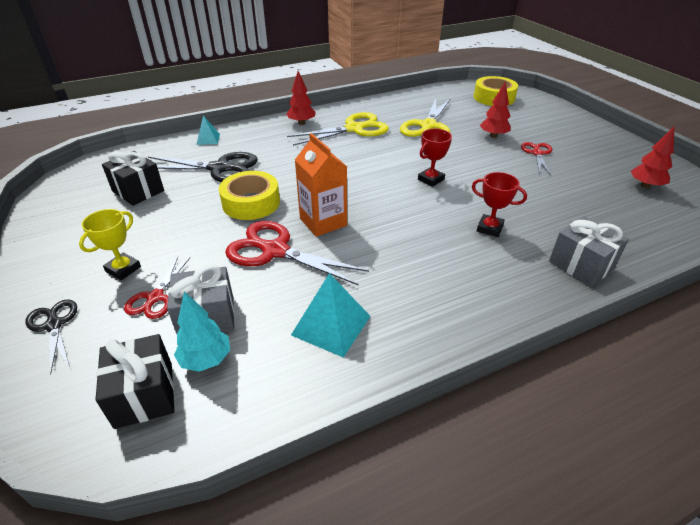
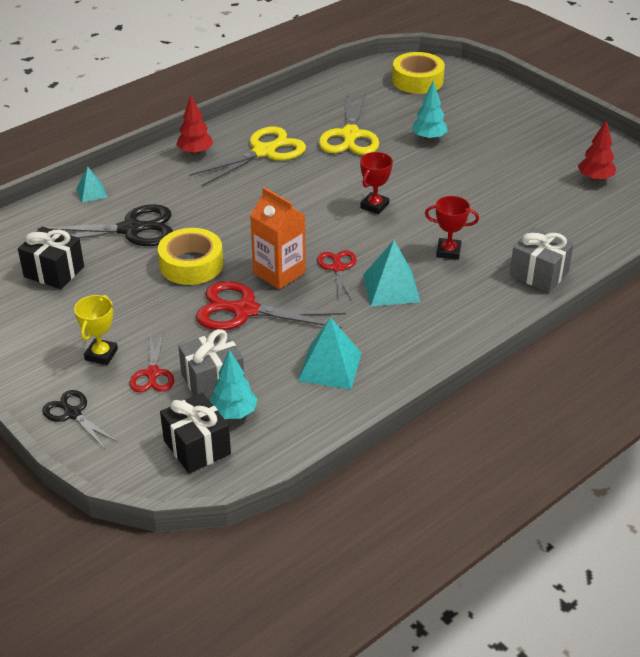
camera: 15 degrees left, 0 degrees up
red tree [480,82,511,138] -> turquoise tree [411,81,448,141]
red scissors [521,142,552,175] -> red scissors moved to [317,250,357,302]
none -> turquoise pyramid [363,240,421,306]

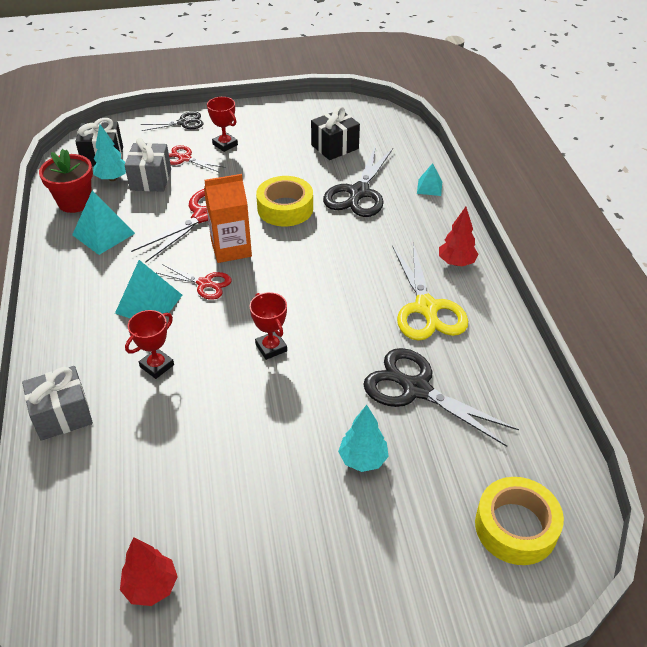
camera: 120 degrees right, 5 degrees up
yellow trophy [74,295,118,365] -> red trophy [207,97,238,152]
yellow scissors [319,91,379,155] -> black scissors [363,348,519,447]
none -> red flower pot [39,149,93,213]

